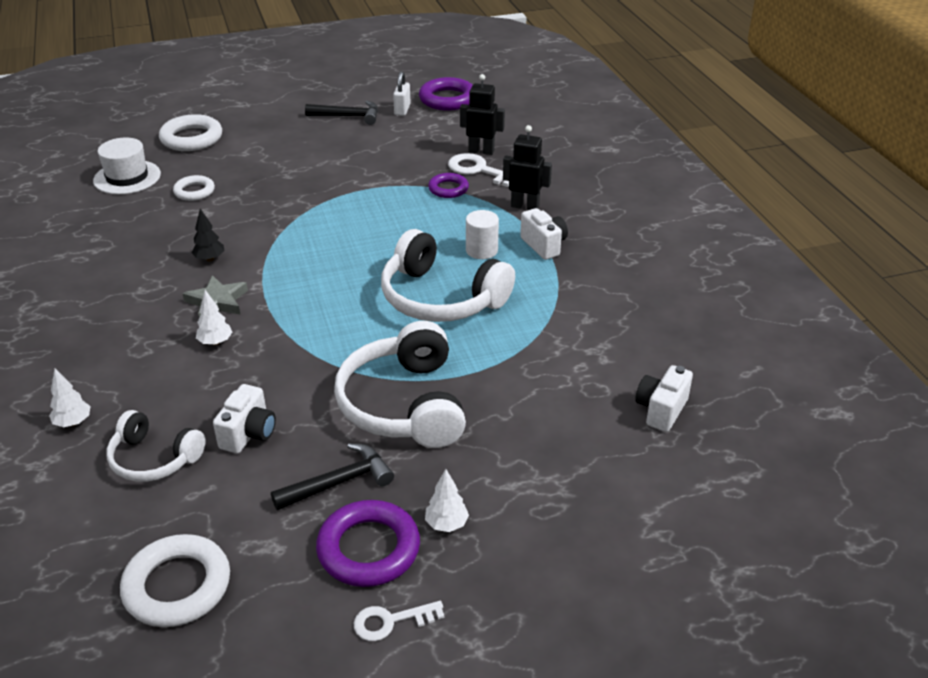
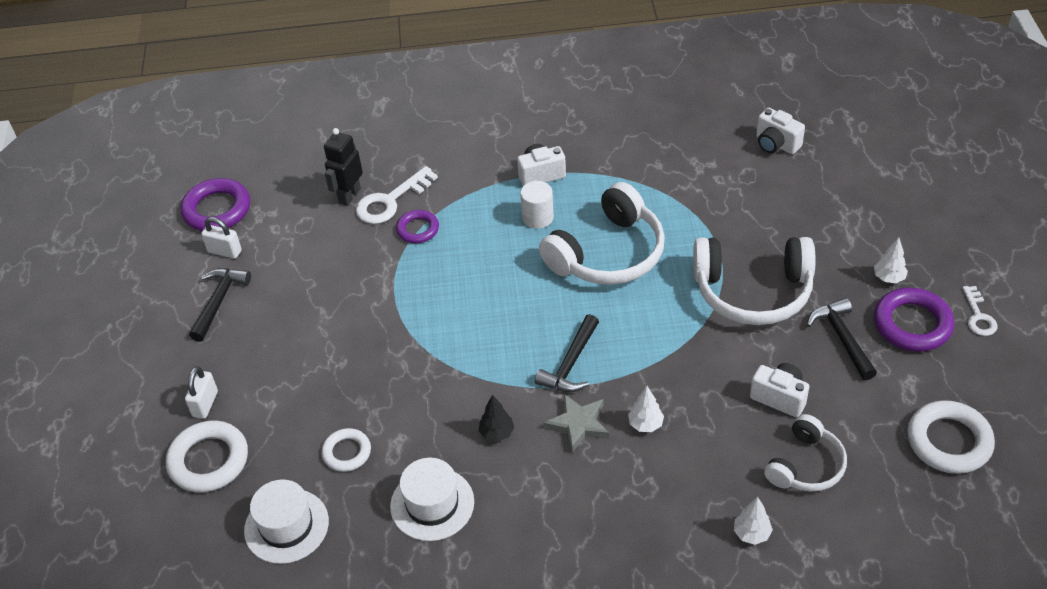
camera: 75 degrees left, 10 degrees up
black robot [503,125,552,210] -> none
none -> white padlock [185,366,218,419]
none -> white hat [390,458,474,541]
none -> black hammer [535,314,599,392]

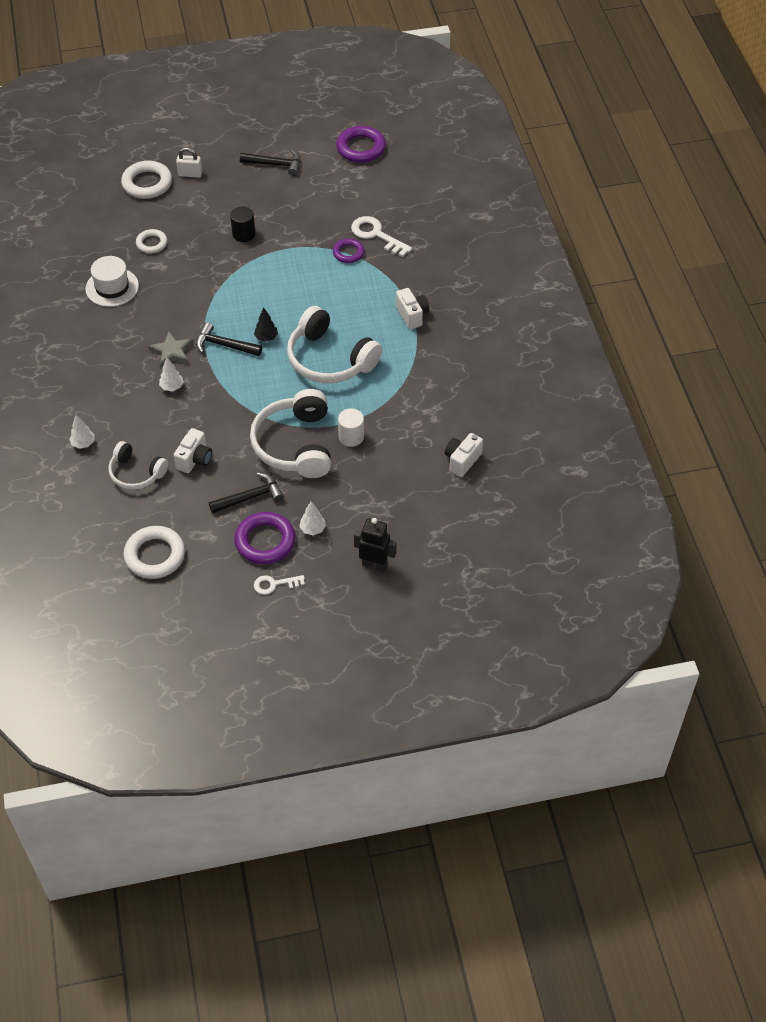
camera: 80 degrees right, 5 degrees up
white padlock [201,217,242,259] -> none
white hat [244,479,329,564] -> none
black robot [324,128,363,206] -> black robot moved to [354,518,397,572]
black tree [479,395,514,442] -> black tree moved to [254,308,278,342]
white cylinder [520,181,554,229] -> white cylinder moved to [338,408,364,447]
none -> black cylinder [230,207,255,242]

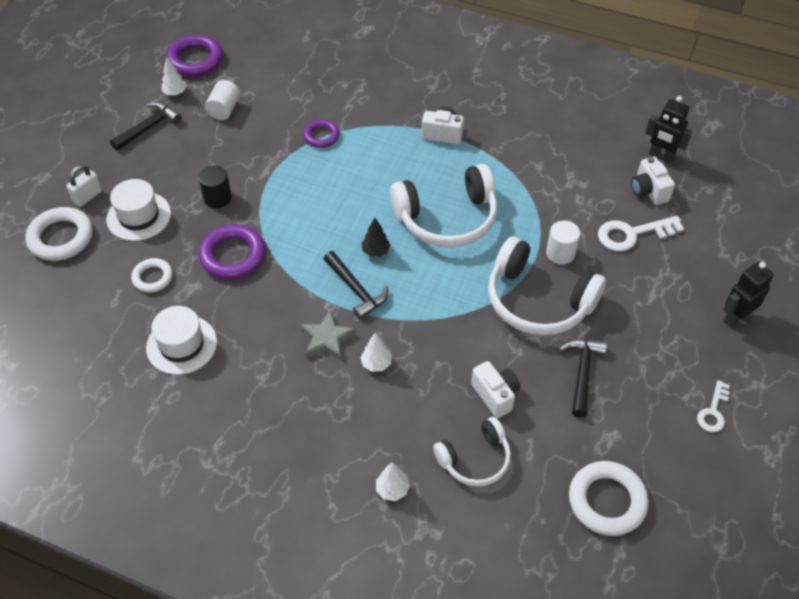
camera: 55 degrees left, 0 degrees up
black hammer [196,322,262,356] -> black hammer turned 90 degrees counterclockwise [324,251,388,319]
purple ring [234,512,296,564] -> purple ring moved to [199,224,266,280]
white tree [299,501,326,535] -> white tree moved to [162,57,187,95]
white key [351,216,412,257] -> white key moved to [598,216,684,251]
none -> white hat [106,179,171,241]
none -> white cylinder [205,80,240,120]
none -> black robot [645,96,692,163]

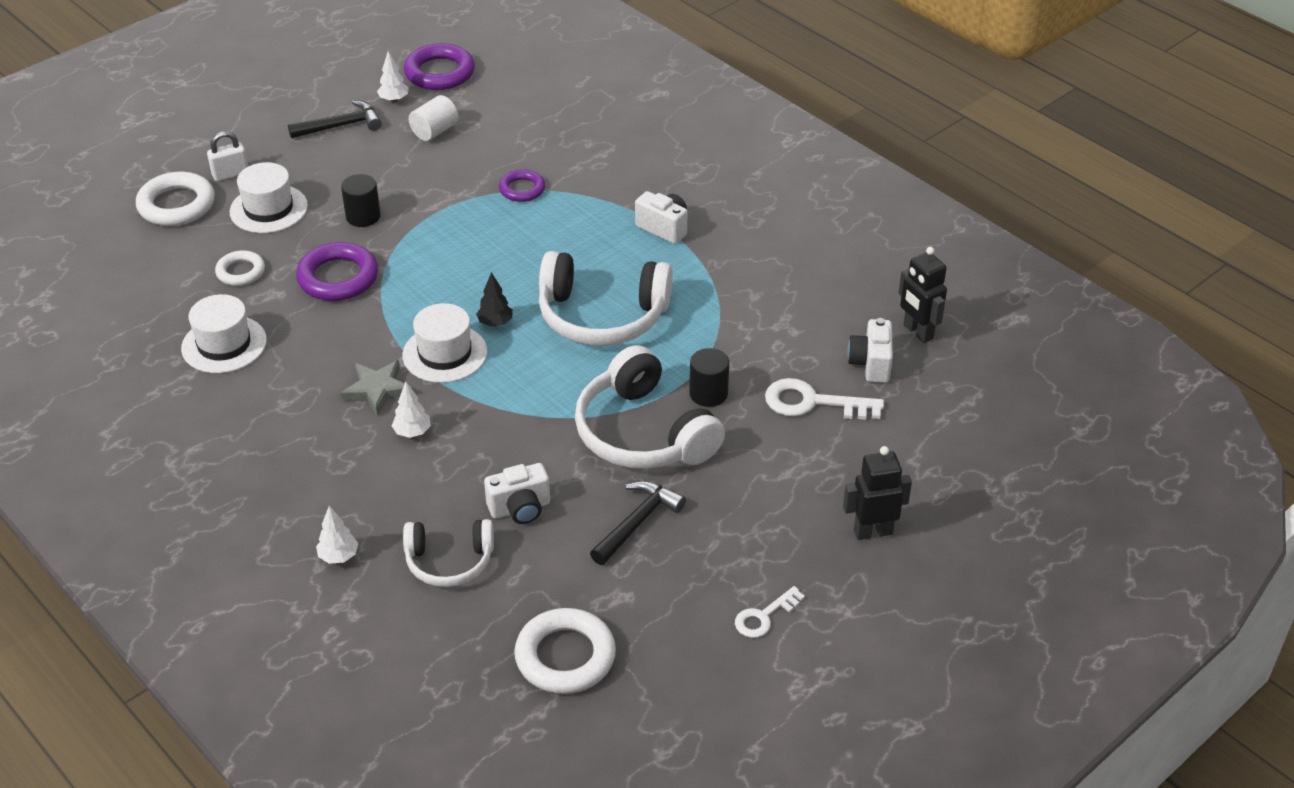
camera: 25 degrees right, 10 degrees down
black hammer [324,251,388,319] -> white hat [402,303,487,383]
white camera [471,361,520,418] -> white camera turned 75 degrees clockwise [484,463,550,524]
white cylinder [546,220,580,264] -> black cylinder [689,348,729,407]

